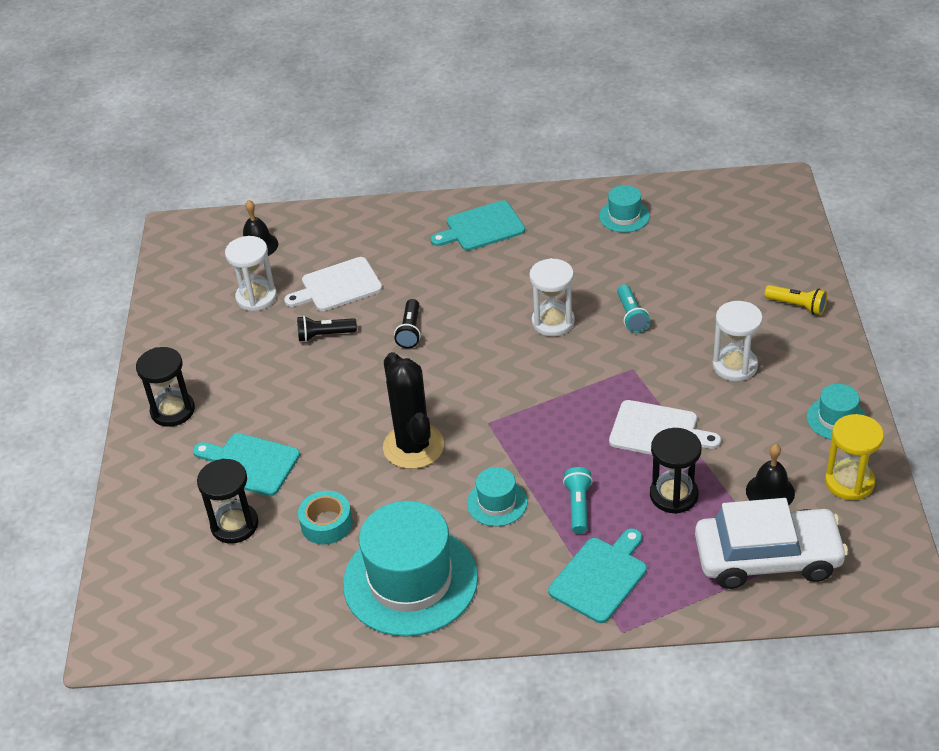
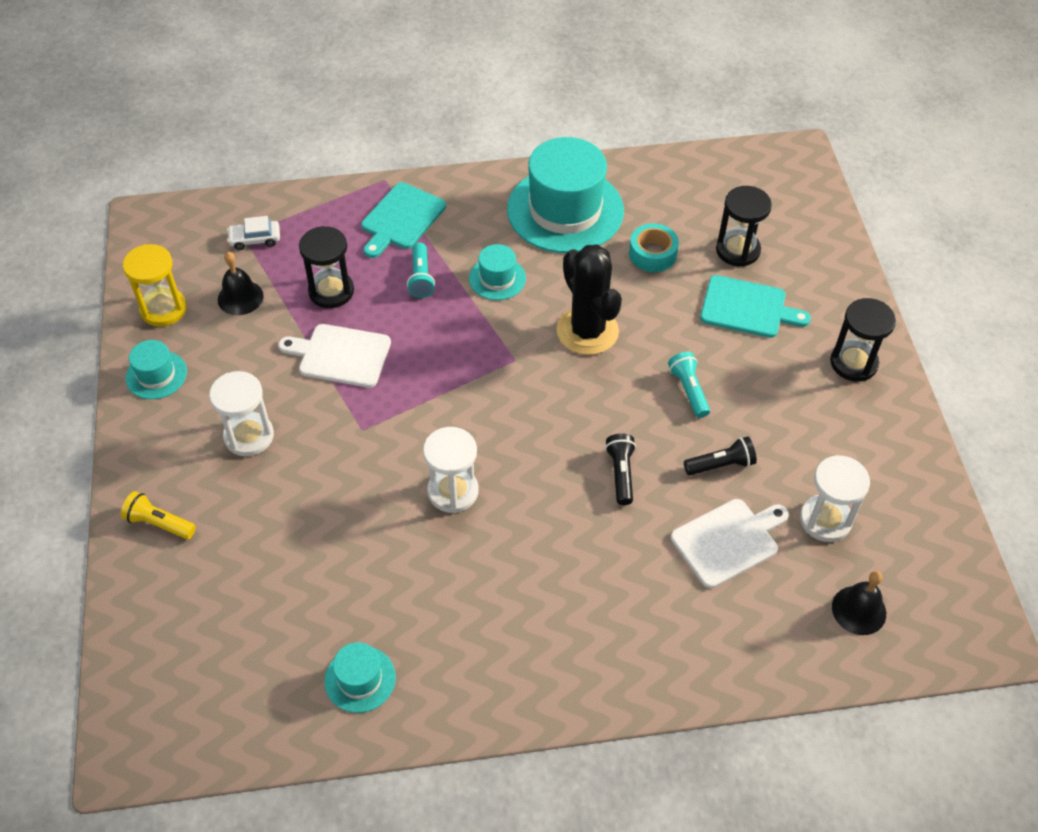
camera: 170 degrees right, 10 degrees up
turquoise cutting board [430,200,525,251] -> none
turquoise flashlight [617,284,650,333] -> turquoise flashlight moved to [668,352,710,418]
white car [695,498,848,589] -> white car [227,216,280,250], size x0.41

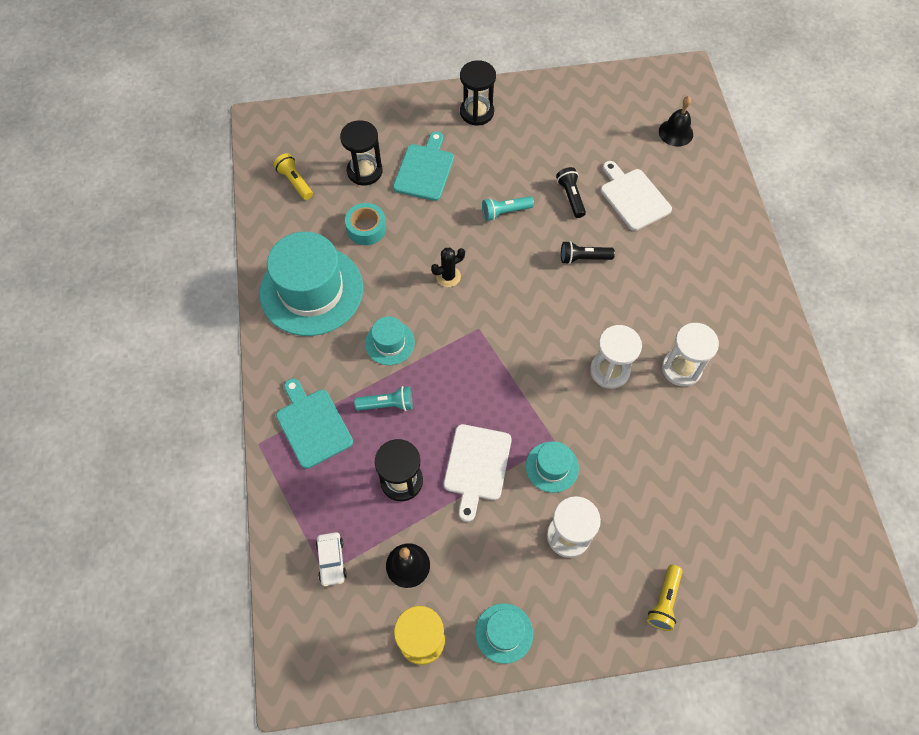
camera: 90 degrees left, 10 degrees up
turquoise hat [324,642,396,713] -> turquoise hat moved to [526,441,579,493]
turquoise cutting board [361,182,446,258] -> turquoise cutting board turned 150 degrees counterclockwise [276,378,353,469]
black cactus [557,244,622,355] -> black cactus [431,248,465,287], size x0.49
white hourglass [800,455,870,542] -> white hourglass moved to [662,323,719,387]
none -> yellow flashlight [273,153,313,200]

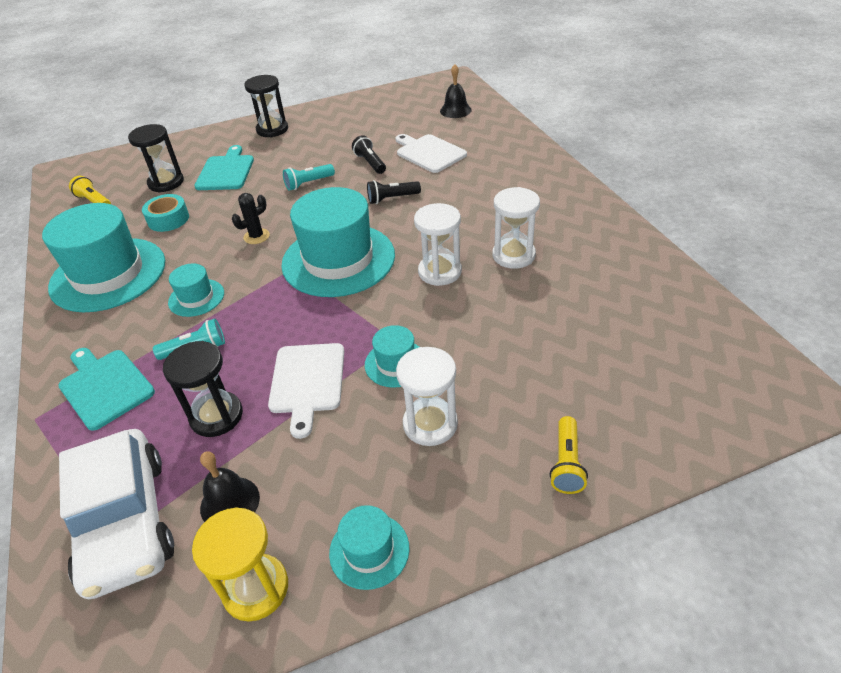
camera: 10 degrees left, 20 degrees down
white car [316,532,347,587] -> white car [59,429,174,599], size x2.42
none -> turquoise hat [281,187,395,297]

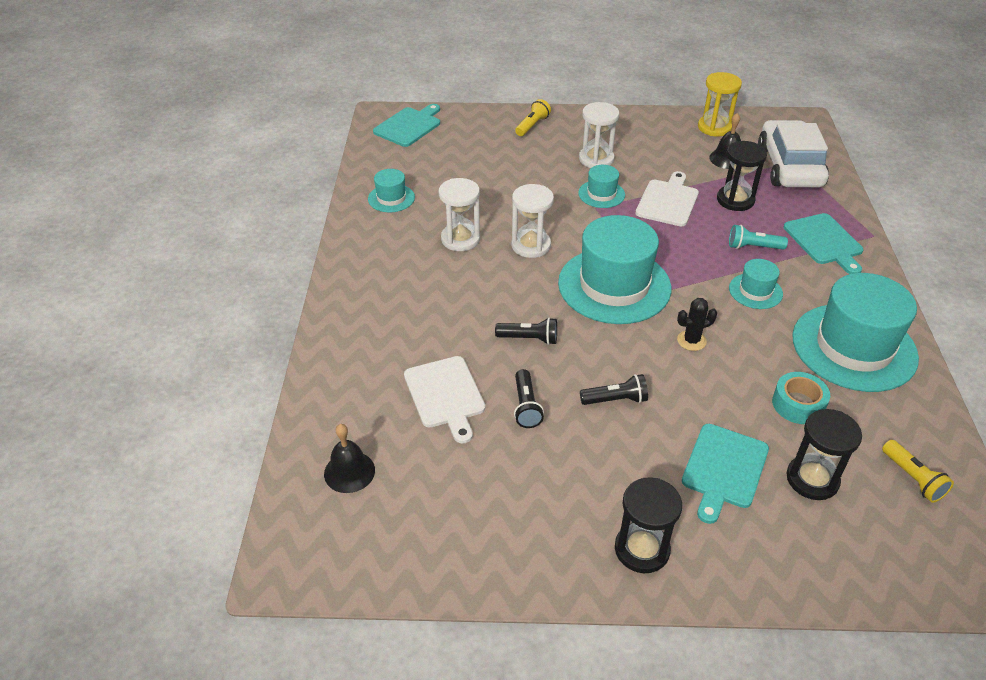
camera: 160 degrees left, 0 degrees up
turquoise flashlight [283,164,335,191] -> black flashlight [580,374,648,405]
turquoise hat [329,505,409,590] -> turquoise hat moved to [368,169,415,212]
none -> turquoise cutting board [373,104,440,147]

